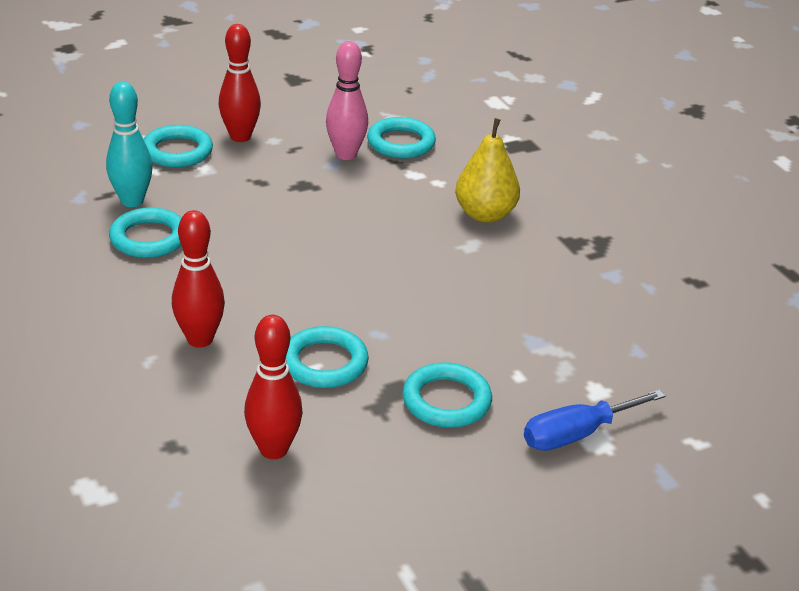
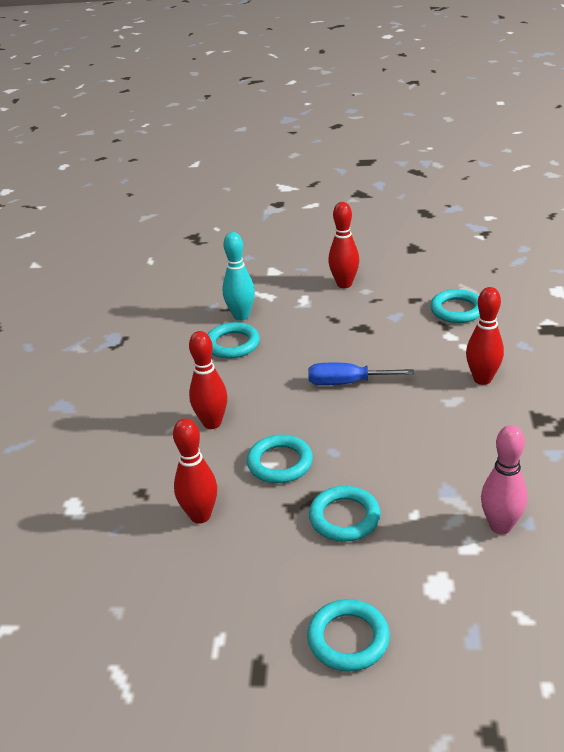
camera: 35 degrees right, 0 degrees up
turquoise ring [144,125,213,168] -> turquoise ring moved to [307,599,390,671]
pink bowling pin [326,41,368,160] -> pink bowling pin moved to [481,425,527,535]
yellow pear [455,118,520,223] -> red bowling pin [466,287,504,385]
blue screwdriver [524,389,666,451] -> blue screwdriver moved to [308,363,414,385]

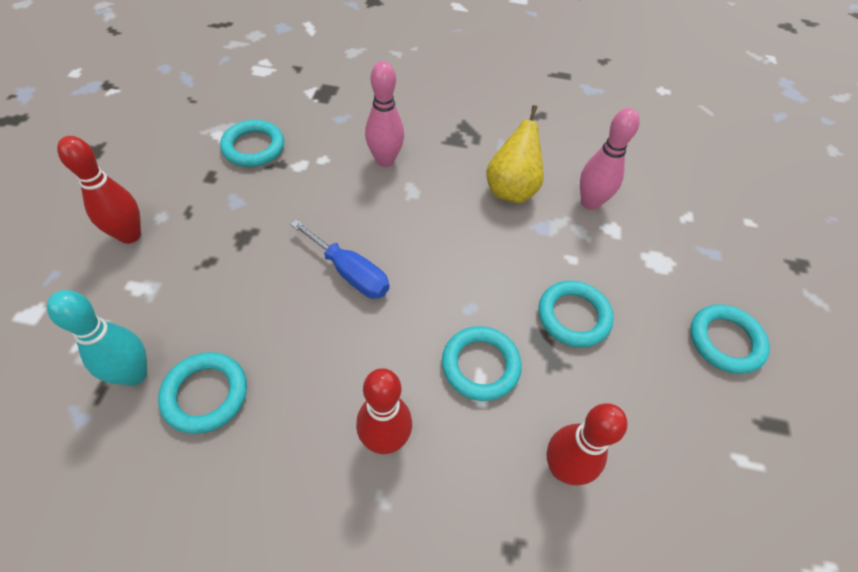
camera: 90 degrees left, 20 degrees up
blue screwdriver [308,363,414,385] -> blue screwdriver turned 60 degrees counterclockwise [290,219,389,299]
red bowling pin [466,287,504,385] -> pink bowling pin [365,61,404,167]
none -> yellow pear [486,105,544,203]

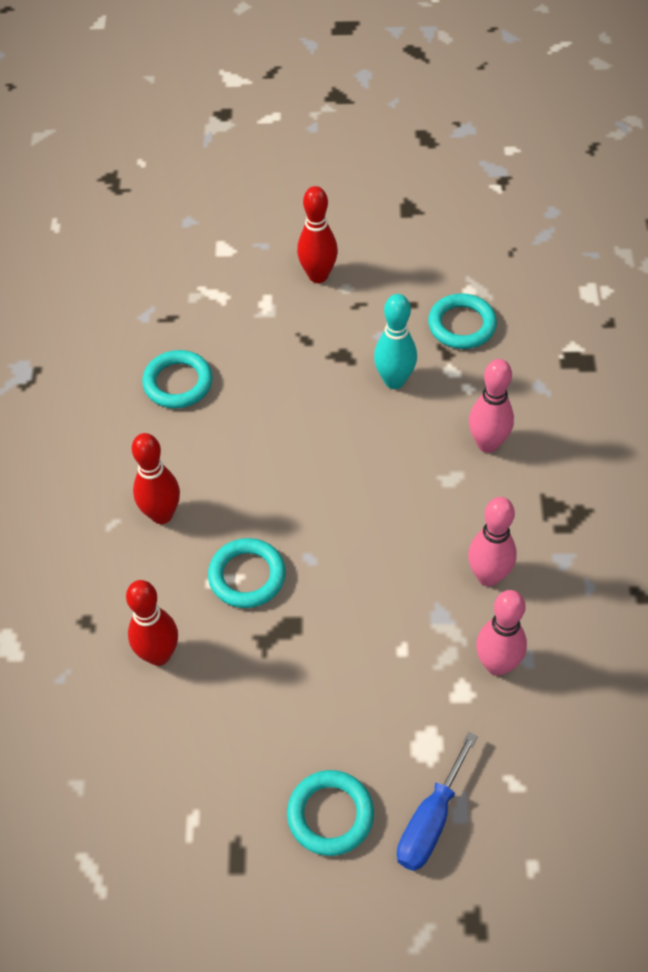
camera: 85 degrees right, 0 degrees up
turquoise bowling pin [47,290,147,386] -> turquoise bowling pin moved to [374,294,417,389]
blue screwdriver [290,219,389,299] -> blue screwdriver moved to [397,732,478,871]
yellow pear [486,105,544,203] -> pink bowling pin [468,497,517,586]
turquoise ring [539,280,614,347] -> none

